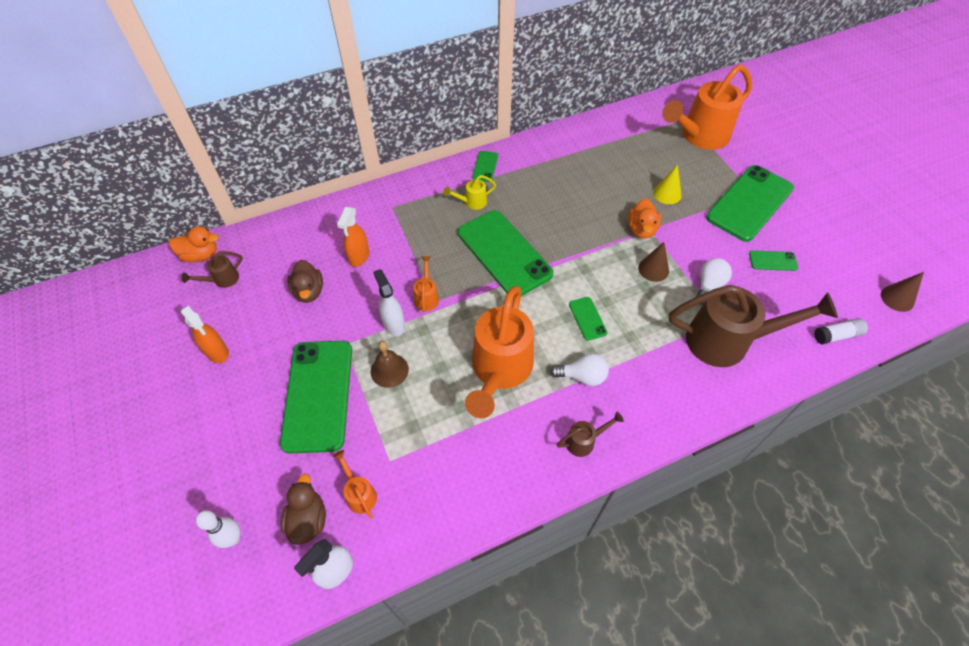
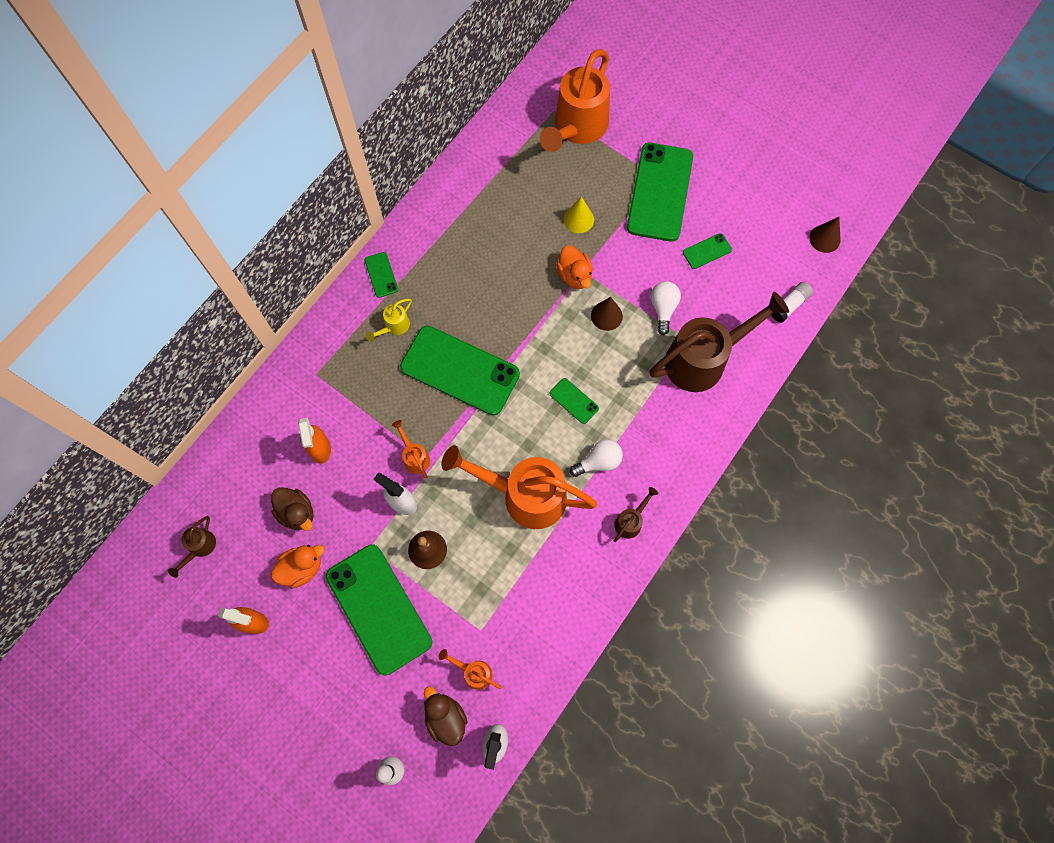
camera: 30 degrees left, 15 degrees up
orange duck [169,226,219,262] -> orange duck moved to [271,545,325,588]
orange watering can [465,286,534,418] -> orange watering can turned 120 degrees clockwise [441,445,597,529]

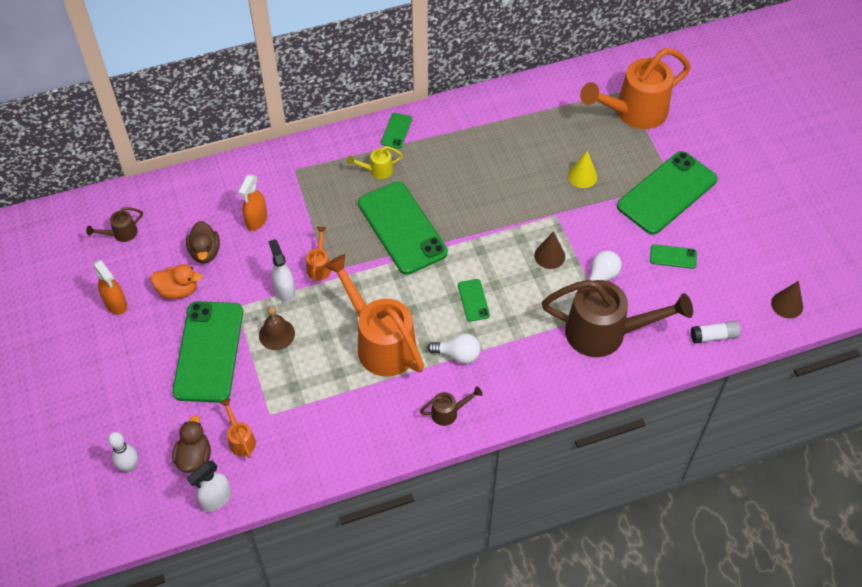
camera: 35 degrees right, 15 degrees down
orange duck [556,245,593,289] -> none

